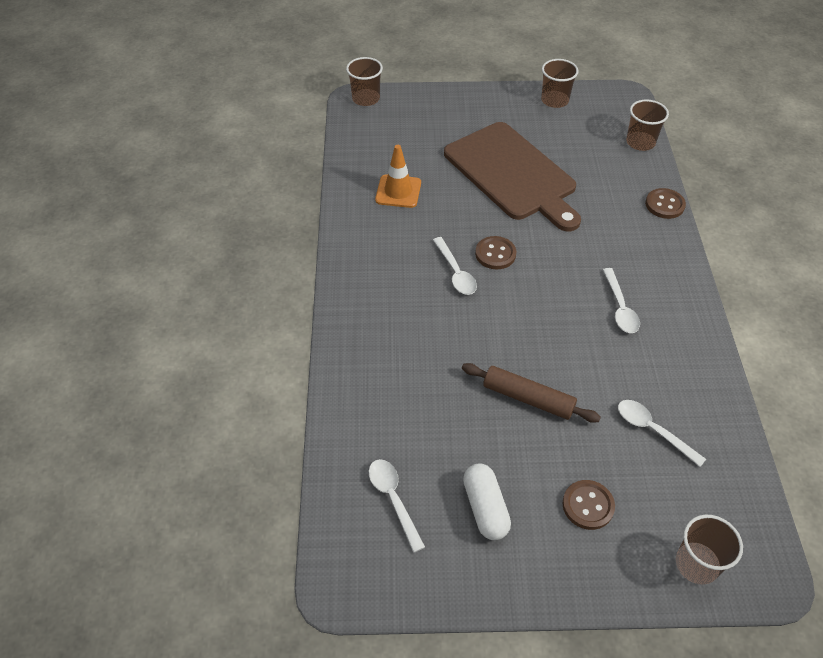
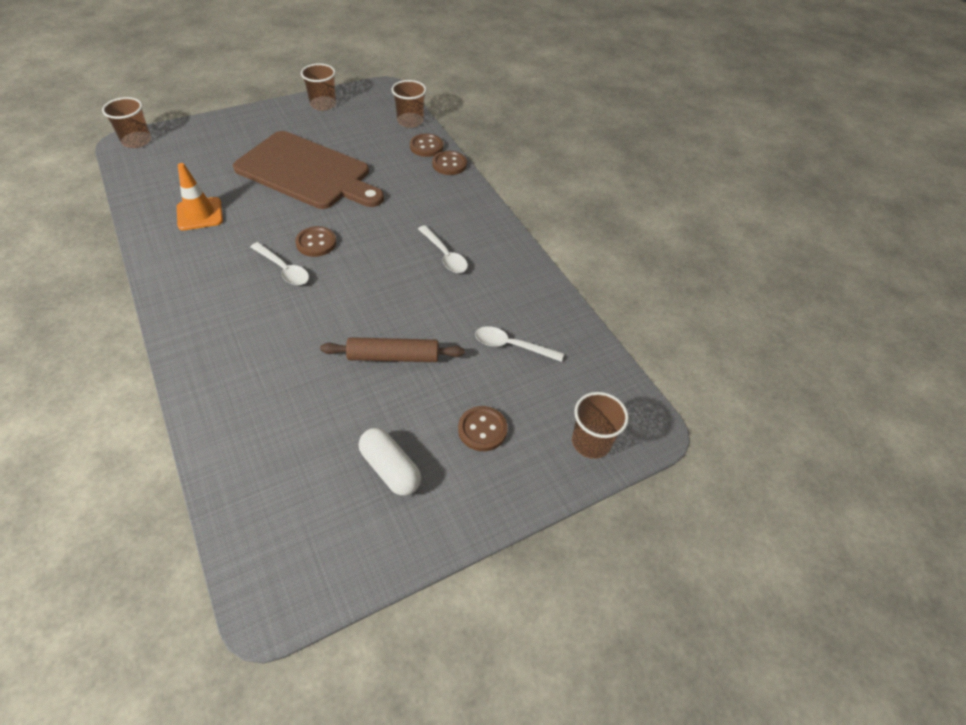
camera: 30 degrees left, 0 degrees up
white spoon [369,459,425,553] -> none
none -> brown button [410,133,444,157]

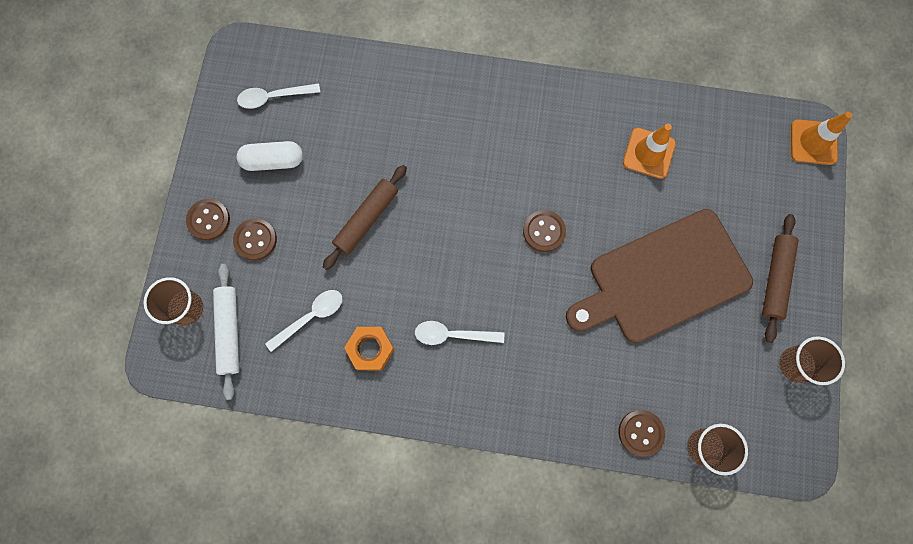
camera: 130 degrees right, 25 degrees up
brown cup [102,97,151,148] -> orange traffic cone [791,112,852,165]
white spoon [250,242,309,285] -> white spoon moved to [237,83,320,109]
brown button [432,151,467,175] -> brown button moved to [186,199,230,240]
none -> white rolling pin [213,264,240,400]
none -> orange nut [344,327,394,370]
none -> brown rolling pin [762,214,799,343]

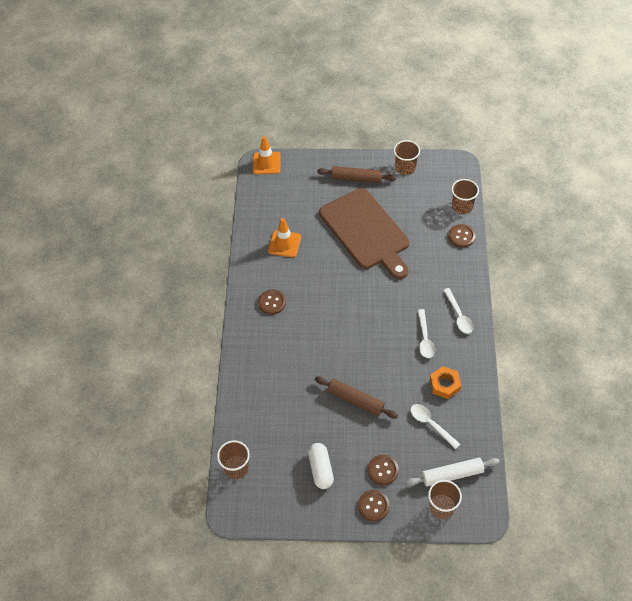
camera: 95 degrees left, 20 degrees down
white spoon [237,83,320,109] -> white spoon moved to [443,288,473,334]
brown button [523,210,566,252] -> brown button moved to [258,289,286,315]
none -> brown cup [217,440,250,479]

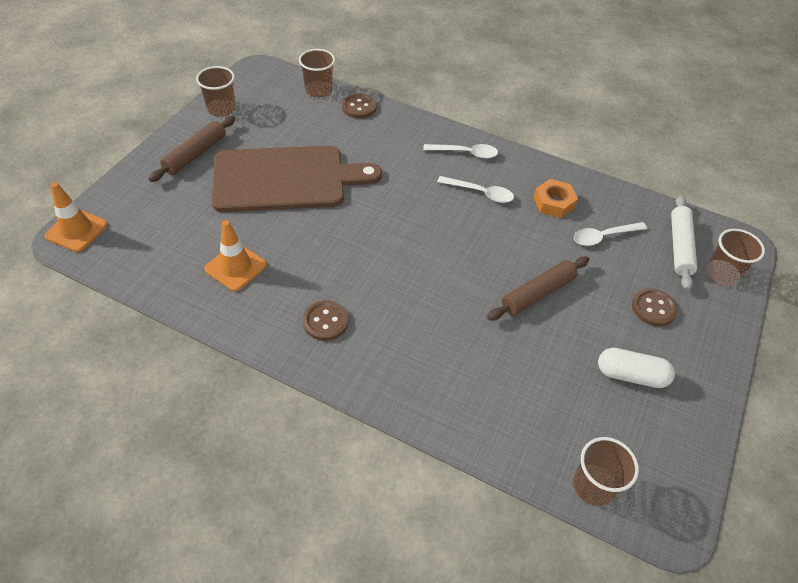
camera: 70 degrees left, 5 degrees down
brown button [358,490,390,521] -> none

